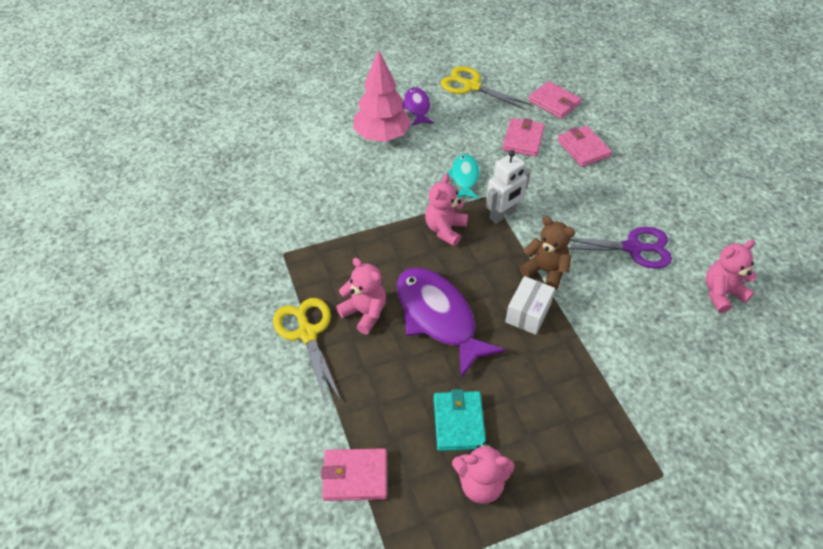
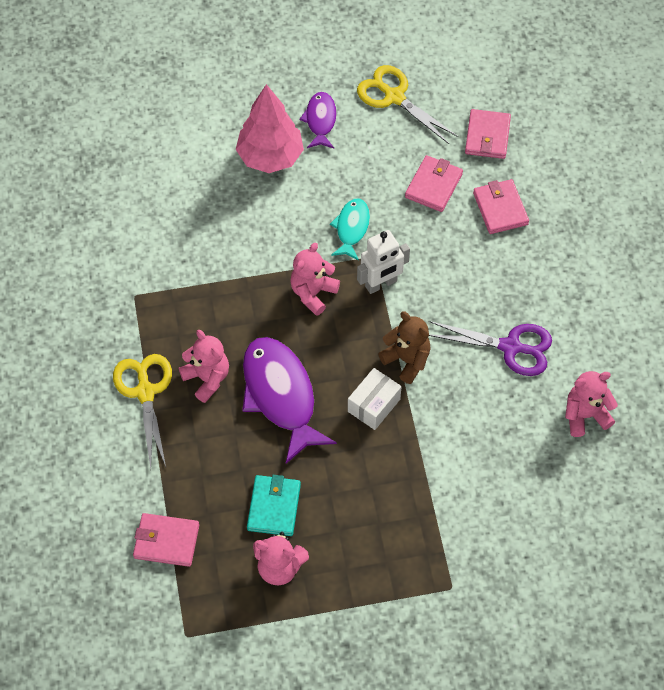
camera: 10 degrees right, 10 degrees up
pink wallet [528,81,582,119] -> pink wallet turned 45 degrees clockwise [465,109,511,159]

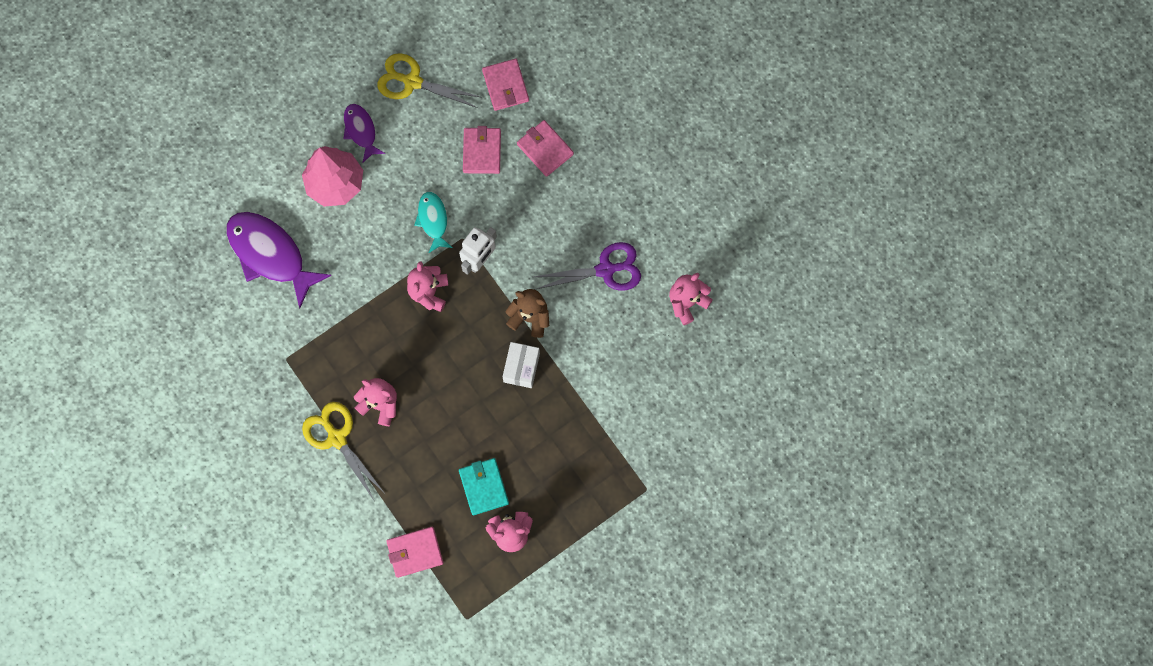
camera: 25 degrees left, 15 degrees up
purple fish [242,337,337,464] -> purple fish moved to [226,212,332,309]

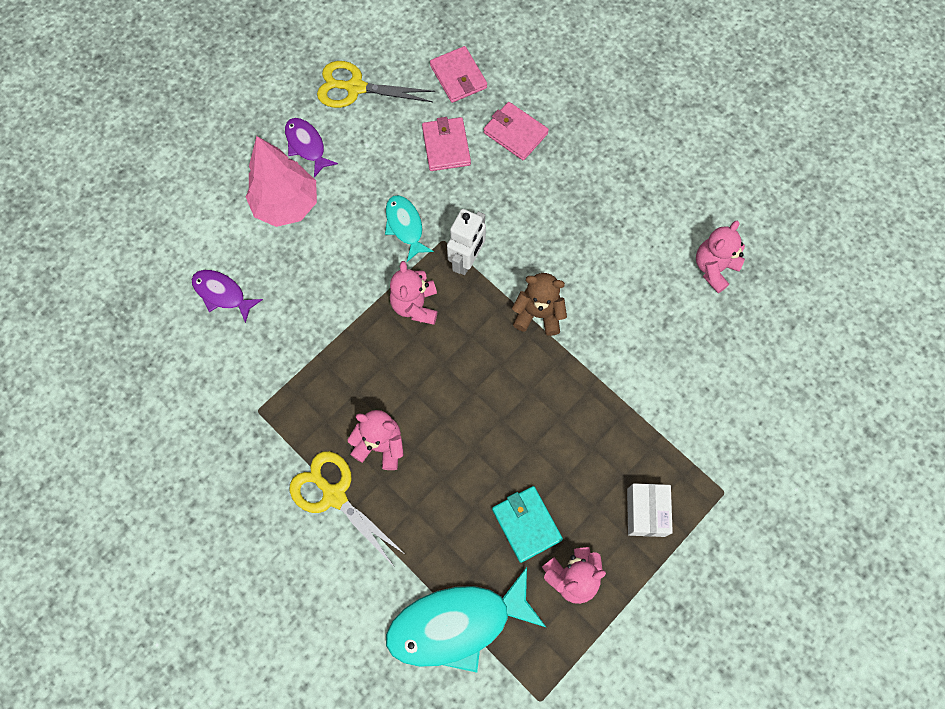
camera: 10 degrees left, 5 degrees down
purple fish [226,212,332,309] -> purple fish [192,270,263,323], size x0.54
pink wallet [386,527,444,578] -> turquoise fish [386,567,547,673]
white box [503,342,540,388] -> white box moved to [627,483,673,537]
purple scissors [534,242,641,291] -> none

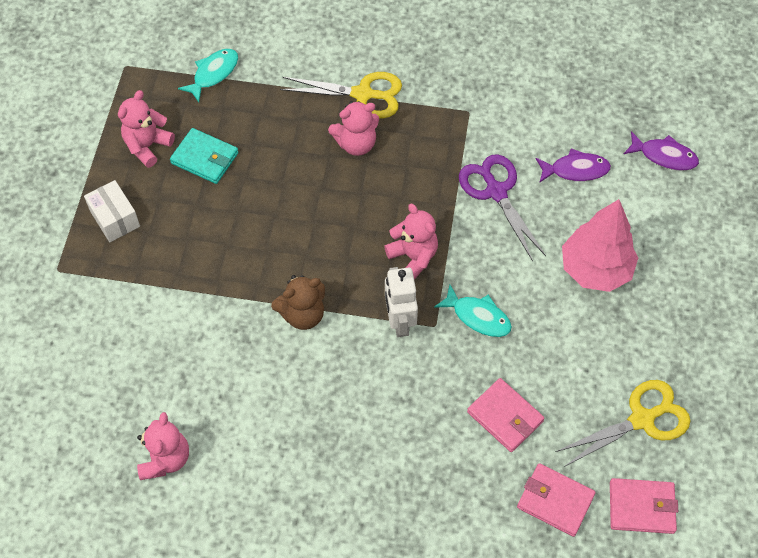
camera: 145 degrees right, 10 degrees down
purple fish [285,118,338,178] -> purple fish moved to [624,131,699,171]
turquoise fish [386,567,547,673] -> turquoise fish [178,49,238,102], size x0.54
pink wallet [483,102,549,160] -> pink wallet moved to [610,478,678,534]
none -> purple scissors [459,154,546,261]

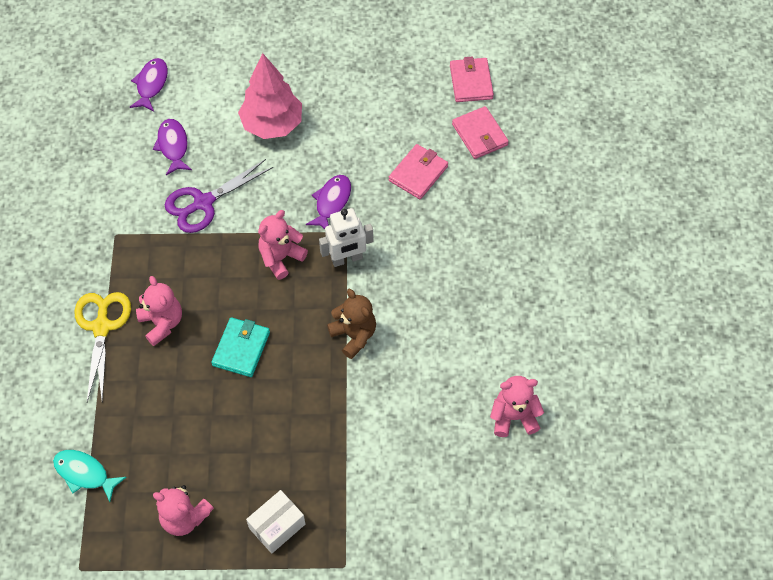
camera: 100 degrees left, 0 degrees up
turquoise wallet [170,128,239,184] -> turquoise wallet moved to [211,317,270,377]
turquoise fish [434,285,512,337] -> purple fish [306,175,351,229]
pink wallet [517,463,596,537] -> pink wallet turned 45 degrees counterclockwise [452,106,509,159]
yellow scissors [556,380,691,467] -> none

